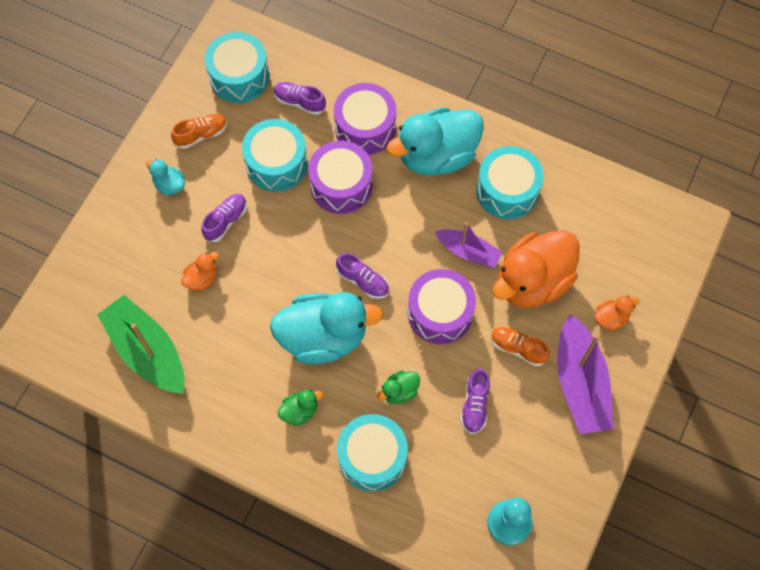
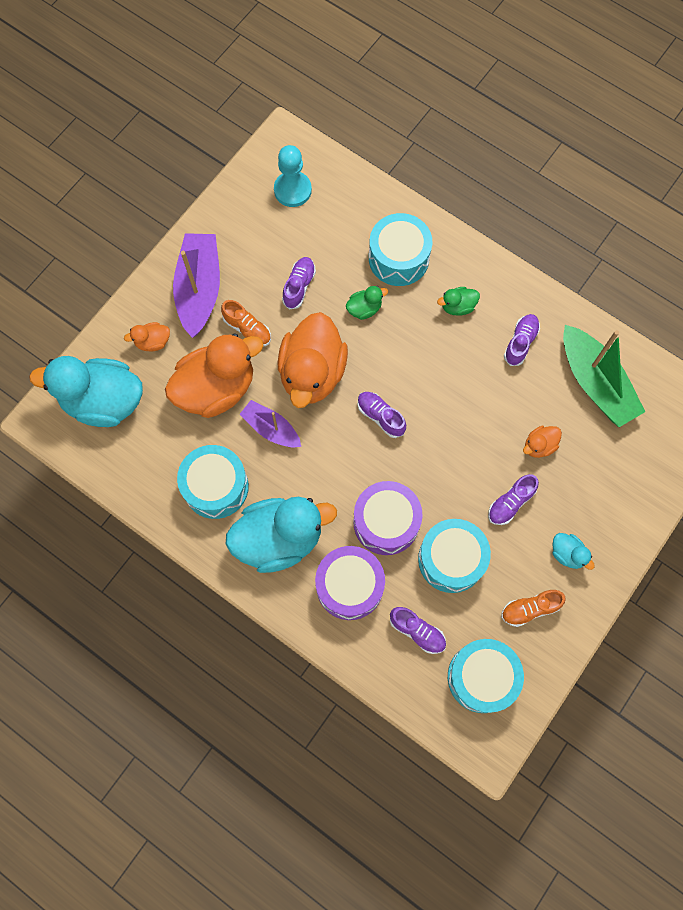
camera: 170 degrees left, 5 degrees up
turquoise duck [270,292,383,364] -> turquoise duck moved to [29,356,143,427]
purple drum [408,269,476,344] -> orange duck [278,312,348,408]
none -> purple shoe [504,314,540,366]

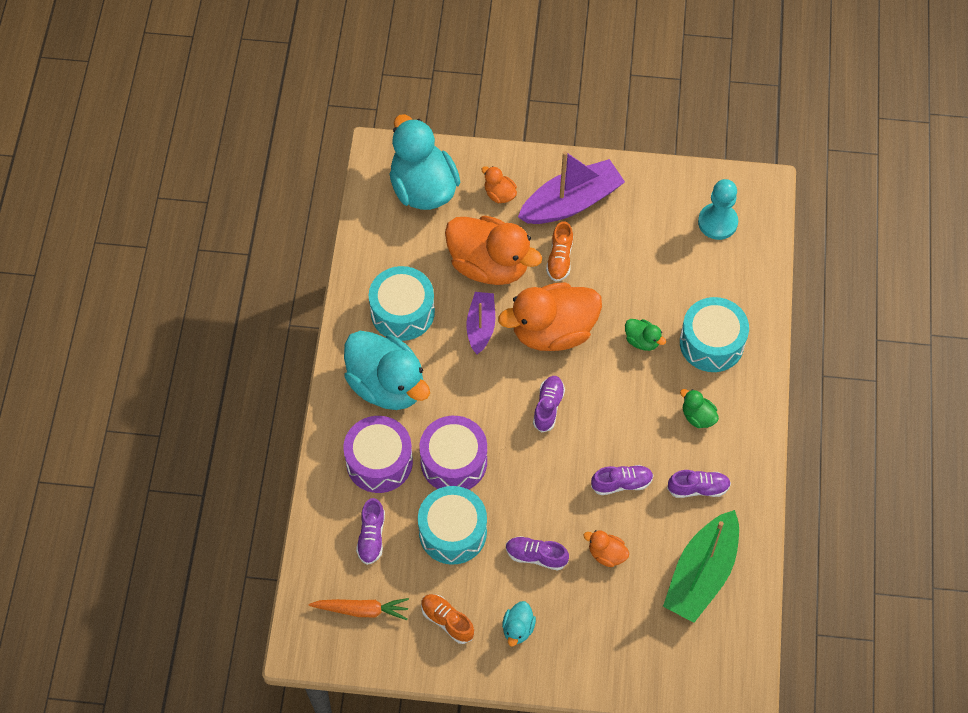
camera: 60 degrees right, 10 degrees down
purple shoe [282,257,316,310] -> purple shoe moved to [591,465,654,495]
turquoise drum [448,639,524,713] -> orange carrot [308,598,409,620]

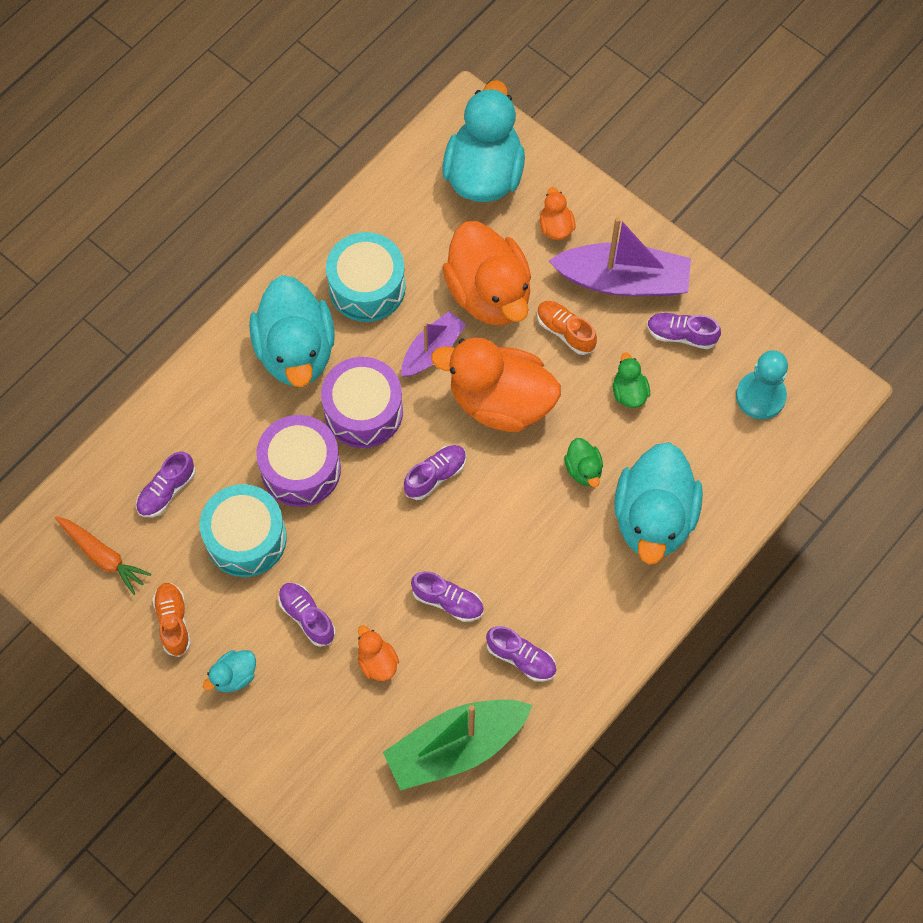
camera: 35 degrees right, 5 degrees up
purple drum [343,416,413,493] -> purple drum moved to [321,357,403,448]
orange shoe [546,221,573,282] -> orange shoe turned 90 degrees clockwise [537,301,597,355]
turquoise drum [680,297,749,372] -> turquoise duck [614,442,703,565]
green duck [680,389,719,428] -> green duck moved to [613,353,650,408]
none -> purple shoe [647,313,721,349]

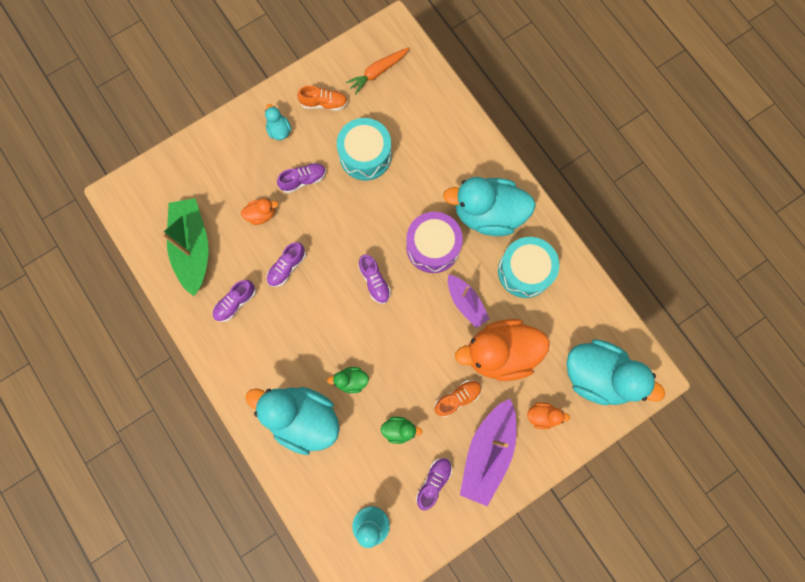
camera: 105 degrees right, 10 degrees up
purple shoe [136,452,196,517] -> none
purple drum [256,415,341,507] -> none
orange duck [431,337,561,432] -> none

